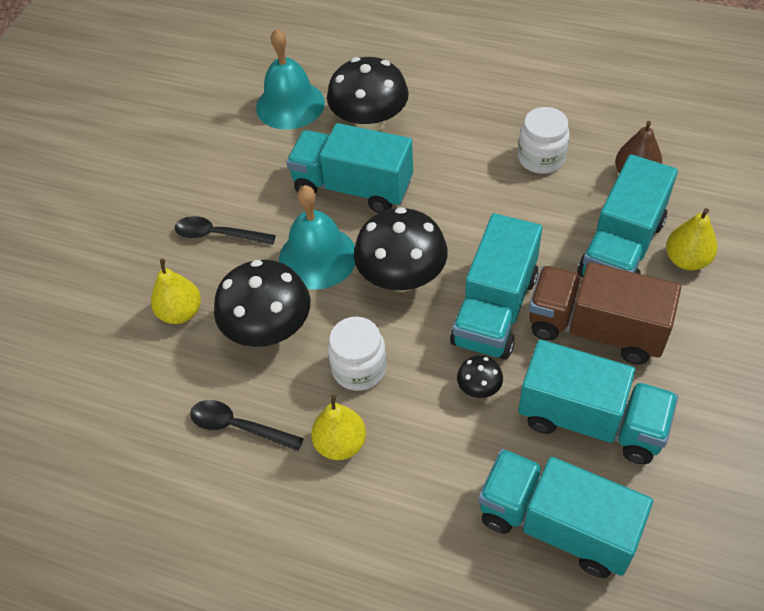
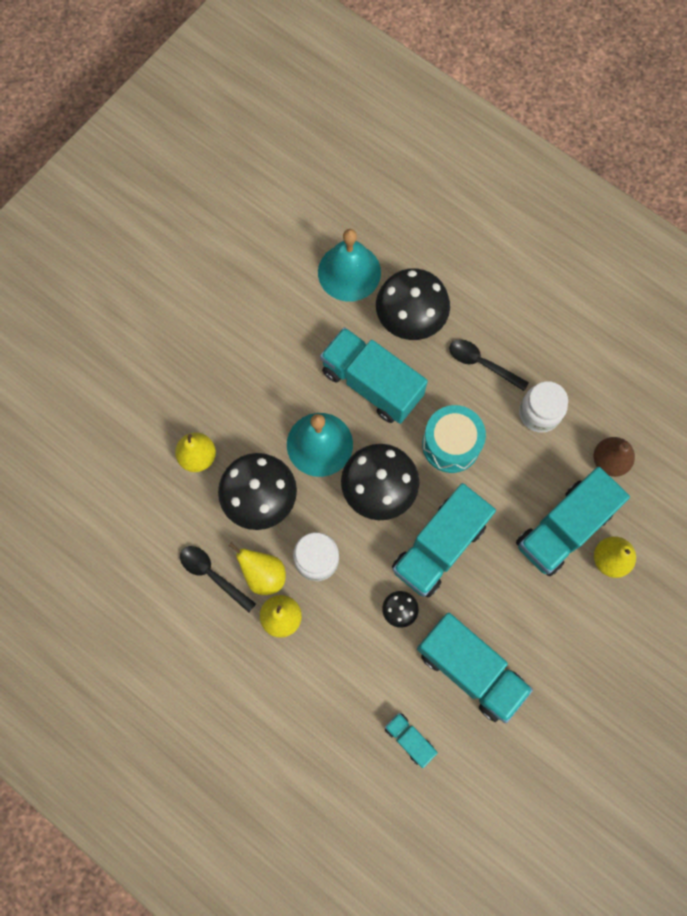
camera: 15 degrees right, 20 degrees up
black spoon [175,216,276,245] -> black spoon moved to [449,339,529,391]
turquoise truck [478,449,653,578] -> turquoise truck [385,713,438,768], size x0.48
brown truck [529,262,681,365] -> none
none -> yellow pear [229,542,286,595]
none -> turquoise drum [422,405,486,473]

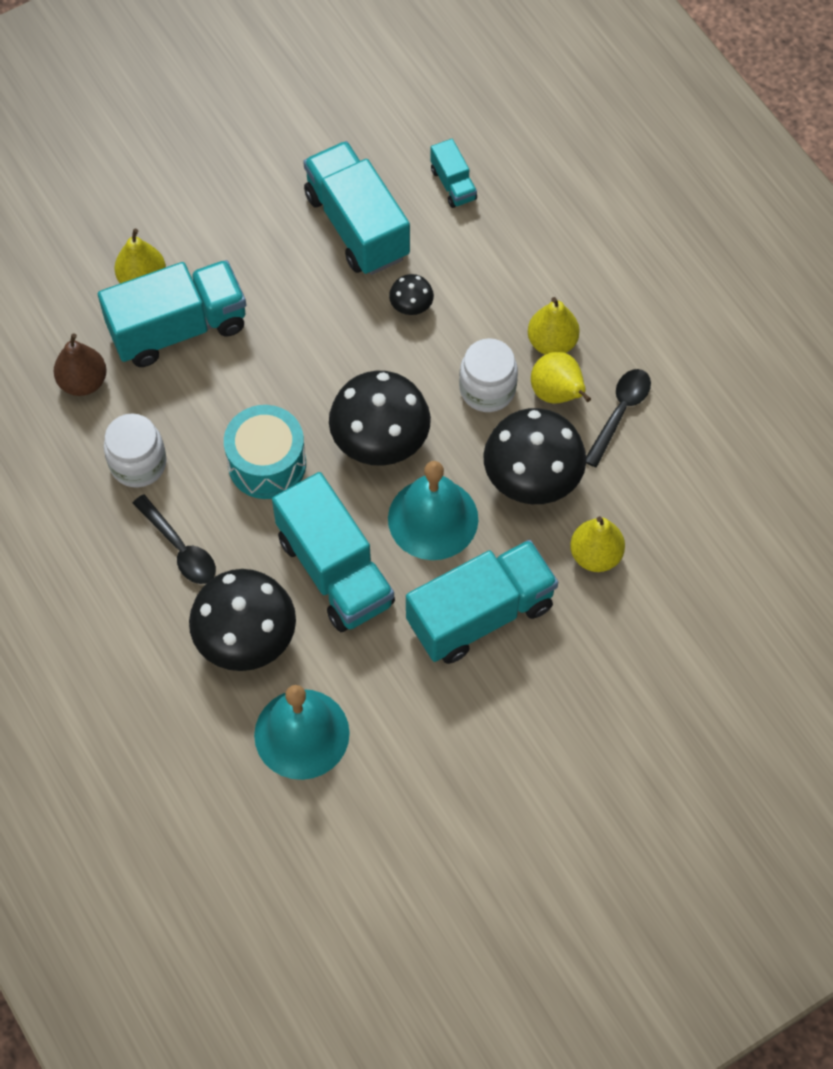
camera: 160 degrees left, 10 degrees down
black spoon [180,546,256,612] -> black spoon turned 120 degrees counterclockwise [586,369,651,468]
turquoise truck [392,483,496,598] -> turquoise truck moved to [406,540,558,664]

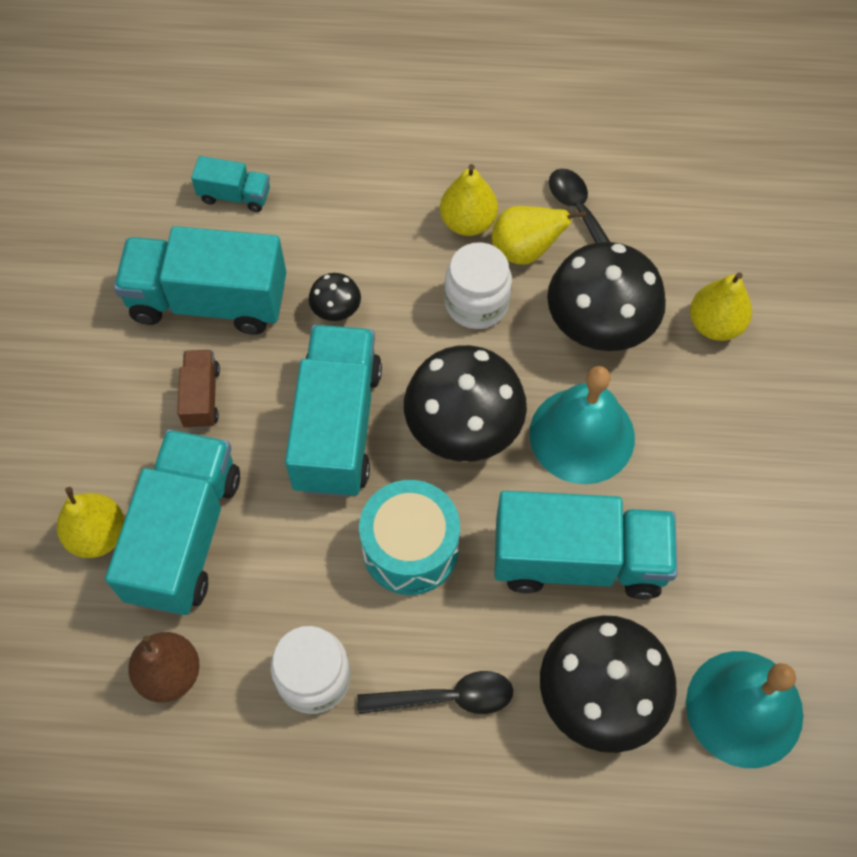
camera: 55 degrees left, 0 degrees up
turquoise truck [406,540,558,664] -> turquoise truck moved to [285,325,382,497]
none -> brown truck [177,350,220,429]

